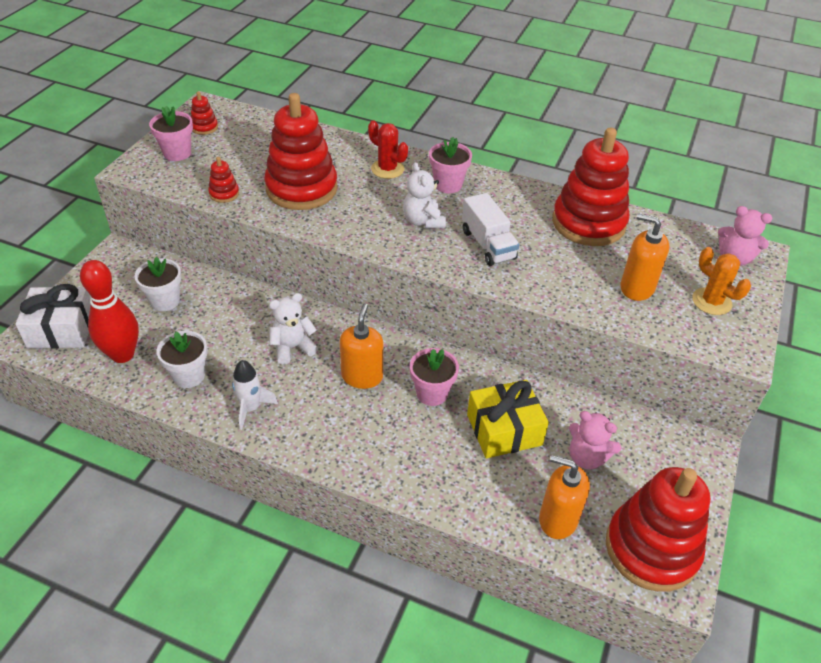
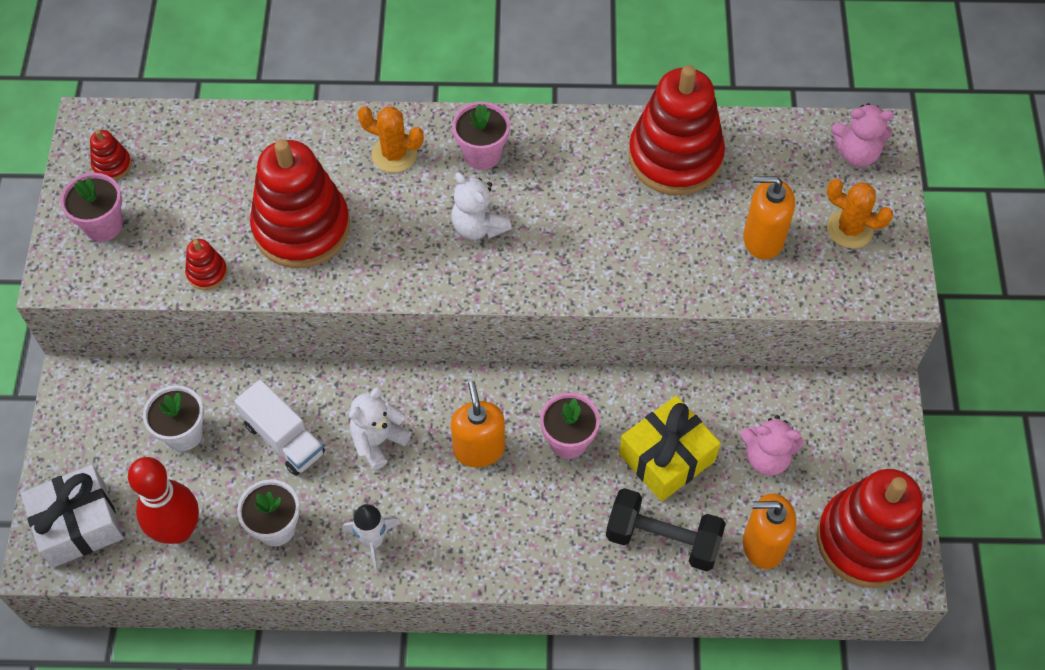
camera: 20 degrees left, 15 degrees up
red cactus [368,120,408,179] -> orange cactus [358,107,424,173]
white truck [462,193,520,266] -> white truck moved to [235,379,325,476]
none -> black dumbbell [606,488,726,571]

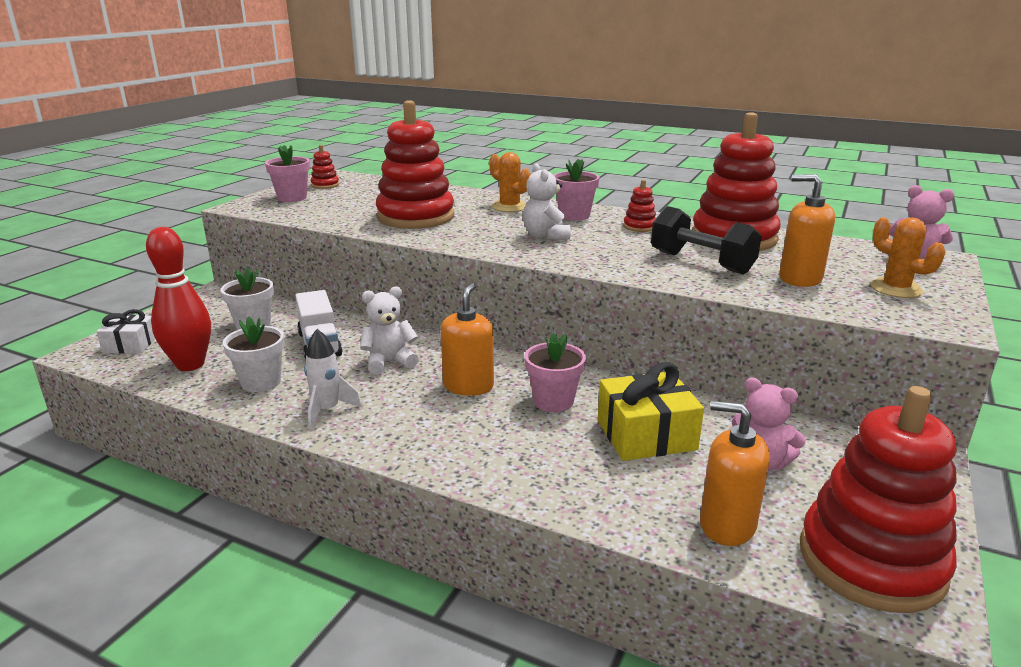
camera: 25 degrees right, 35 degrees down
white gift [21,465,123,568] -> white gift [96,309,155,353], size x0.61
red stacking toy [185,239,227,290] -> red stacking toy moved to [623,179,656,232]
black dumbbell [606,488,726,571] -> black dumbbell moved to [651,206,762,275]

